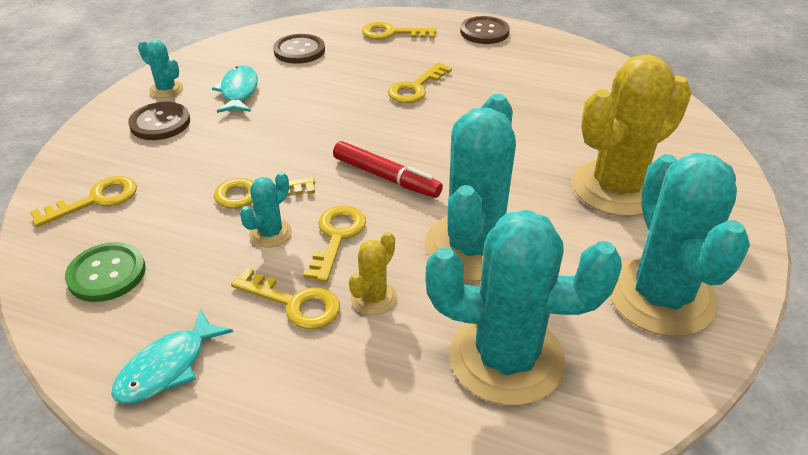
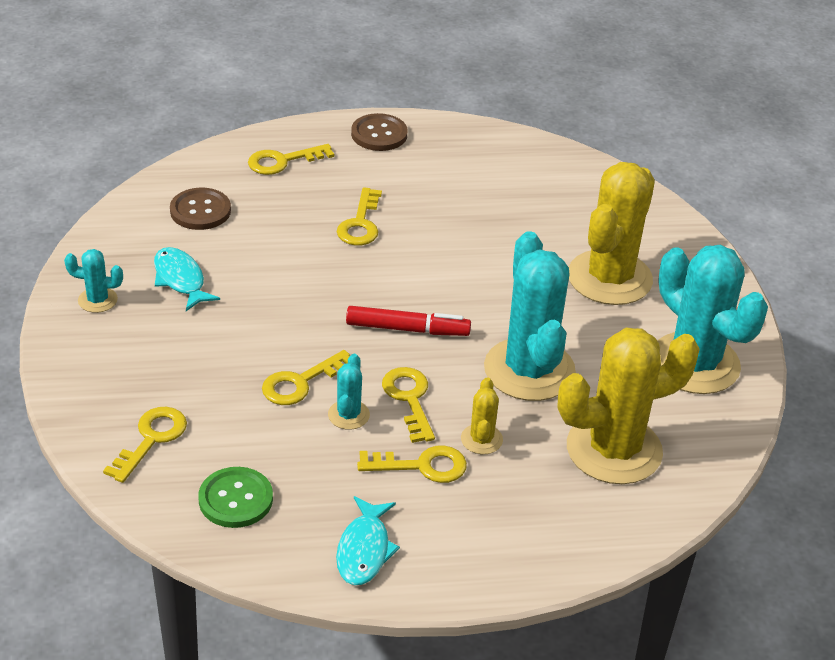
camera: 30 degrees left, 0 degrees up
brown button [128,102,190,140] -> none
turquoise cactus [425,210,622,406] -> yellow cactus [558,328,700,484]

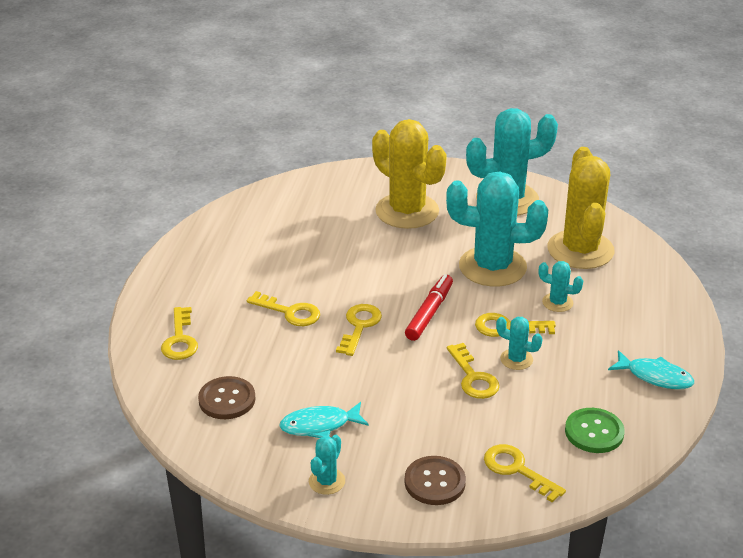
camera: 70 degrees left, 5 degrees down
brown button [351,113,408,151] -> brown button moved to [405,456,466,505]
yellow key [357,445,467,483] -> yellow key moved to [336,304,382,356]
yellow cactus [461,378,503,454] -> turquoise cactus [539,261,583,312]

